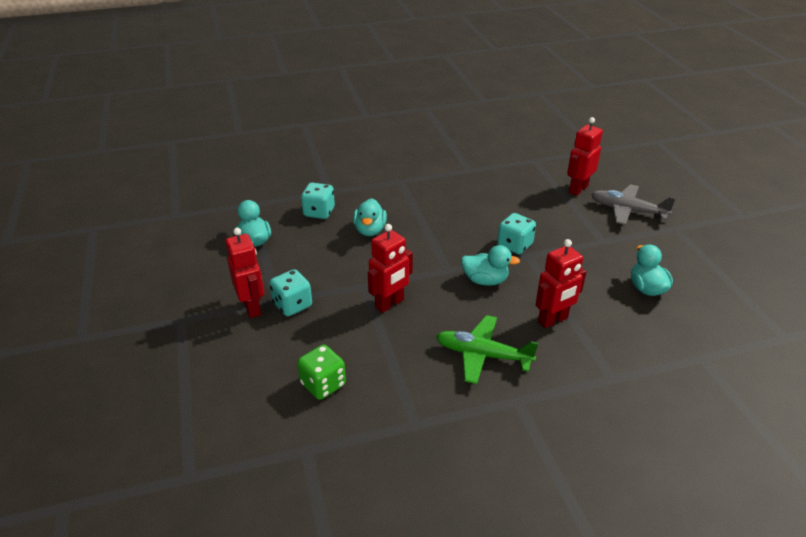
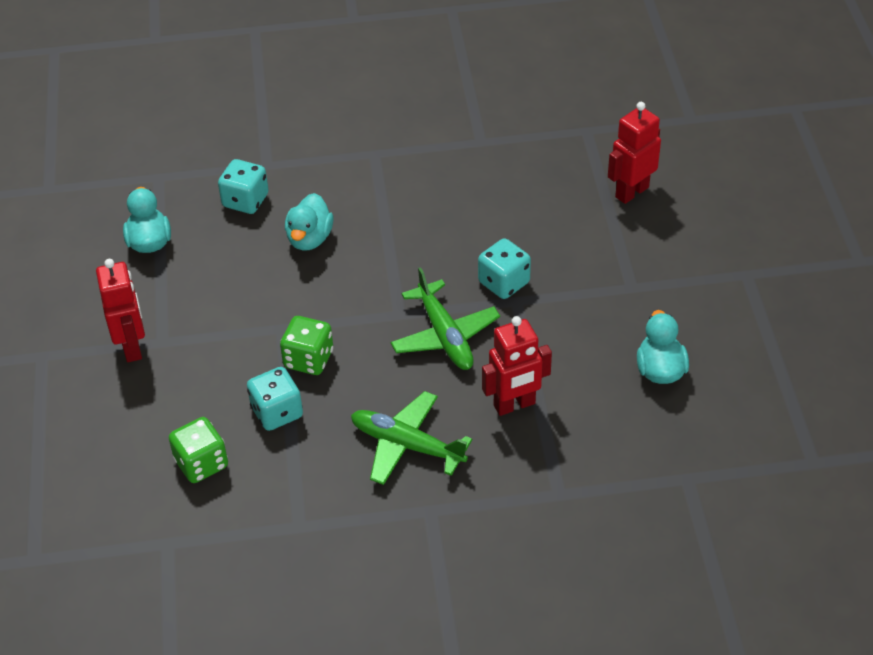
camera: 10 degrees right, 10 degrees up
turquoise dice [269,269,312,316] -> turquoise dice moved to [247,367,303,431]
red robot [368,224,413,313] -> green dice [280,316,333,375]
turquoise duck [461,245,520,286] -> green plane [391,267,500,370]
grey plane [591,184,676,225] -> none

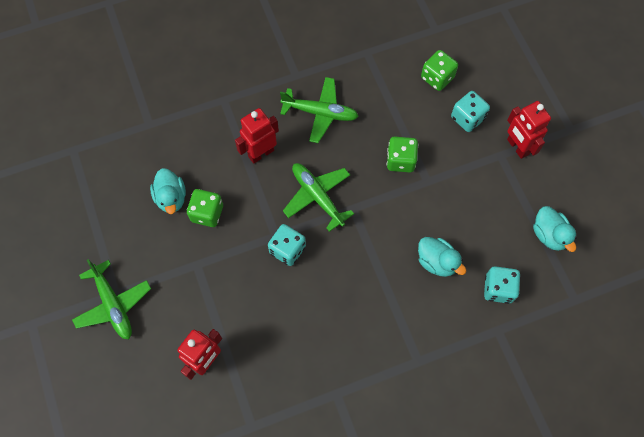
camera: 165 degrees right, 20 degrees up
turquoise dice [247,367,303,431] -> turquoise dice moved to [451,91,490,132]
turquoise duck [285,193,333,250] -> turquoise duck turned 135 degrees clockwise [418,237,466,277]
none -> green plane [72,259,151,339]
none -> green dice [187,189,223,227]

